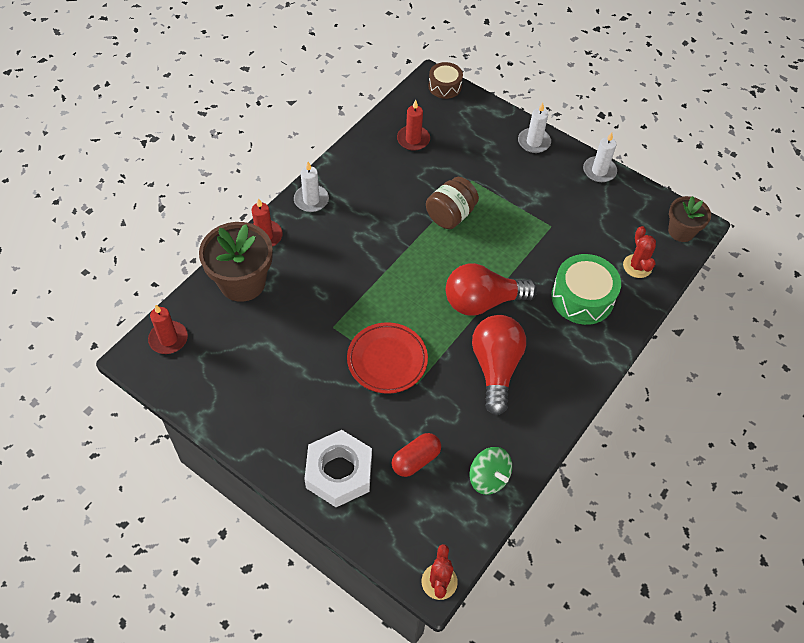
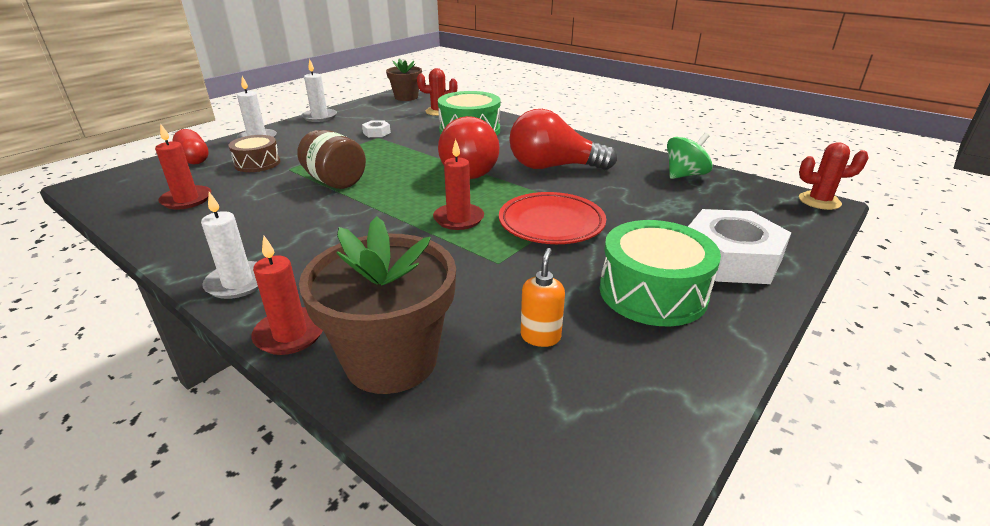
camera: 85 degrees left, 25 degrees down
red candle [148,305,188,354] -> red candle moved to [433,139,484,230]
red capsule [392,433,441,477] -> red capsule moved to [173,129,209,164]
brown drum [428,62,463,99] -> brown drum moved to [228,135,280,172]
none -> white nut [362,120,391,137]
none -> orange soap dispenser [521,248,565,347]
none -> green drum [599,220,721,326]

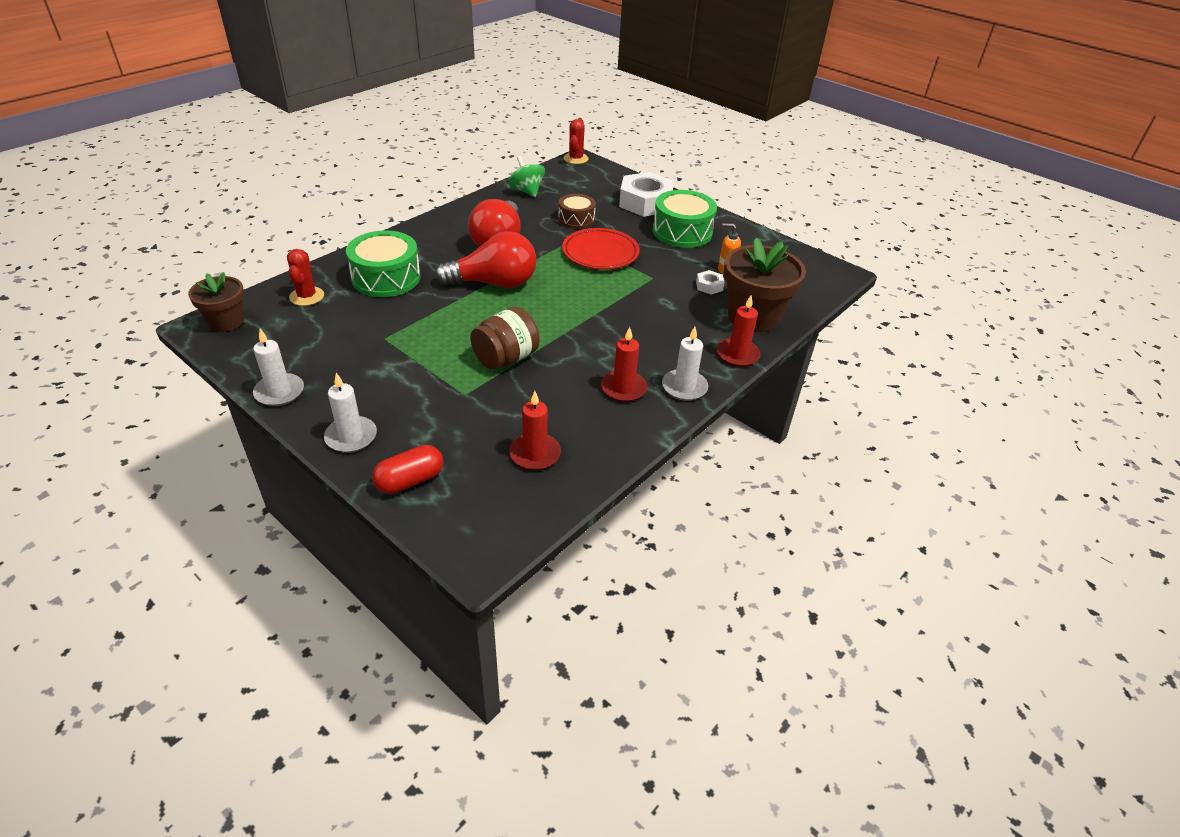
camera: 90 degrees left, 10 degrees up
brown drum [228,135,280,172] -> brown drum moved to [558,194,596,229]
white nut [362,120,391,137] -> white nut moved to [696,270,725,295]
red candle [433,139,484,230] -> red candle moved to [601,327,647,402]

